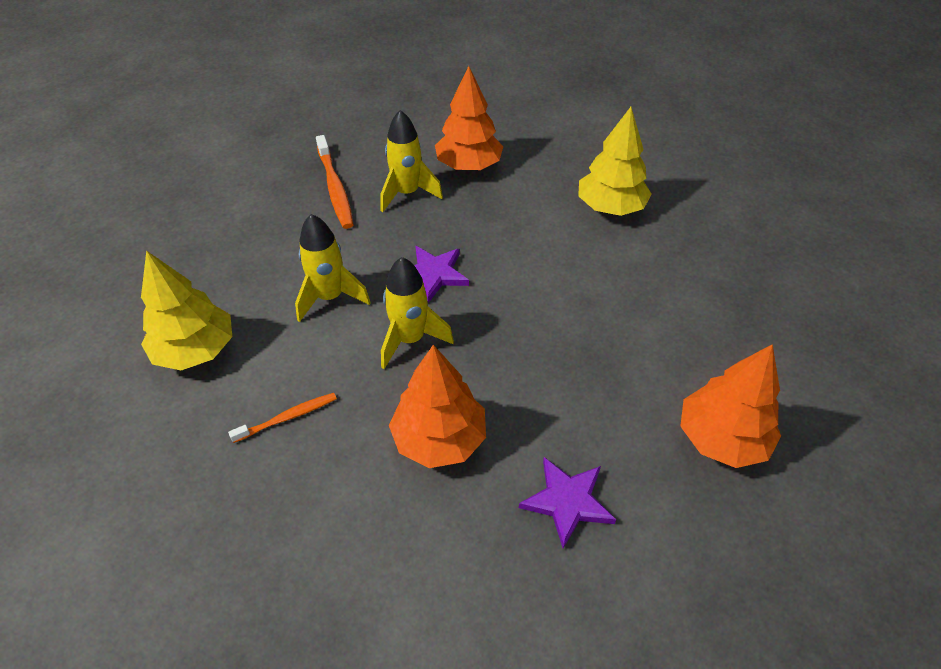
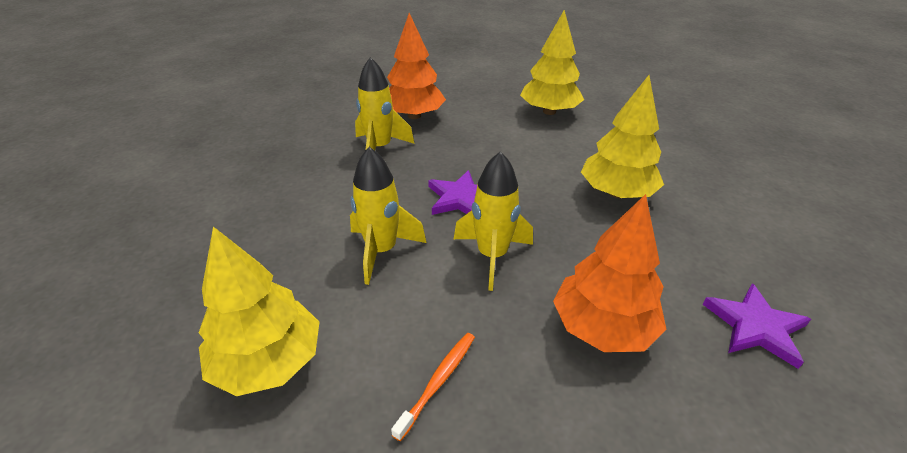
camera: 30 degrees left, 10 degrees down
orange toothbrush [316,135,353,229] -> none
orange tree [680,344,781,468] -> none
none -> yellow tree [581,75,664,198]

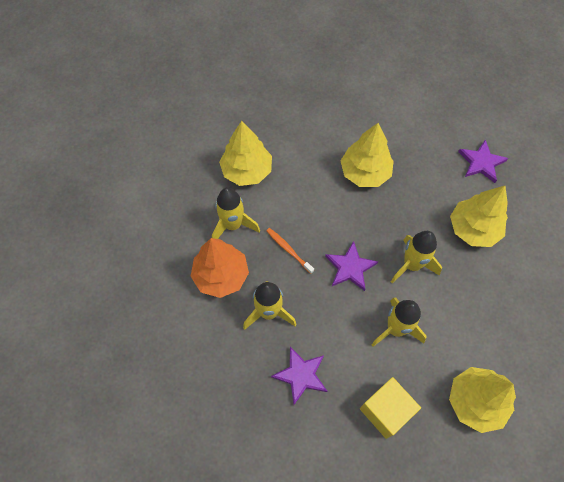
camera: 75 degrees left, 25 degrees up
orange toothbrush [391,333,475,441] -> orange toothbrush moved to [266,228,314,274]
orange tree [553,194,667,352] -> yellow tree [450,186,508,247]
none -> yellow rocket [212,187,260,239]
none -> purple star [271,347,327,405]
none -> yellow cube [360,377,421,439]

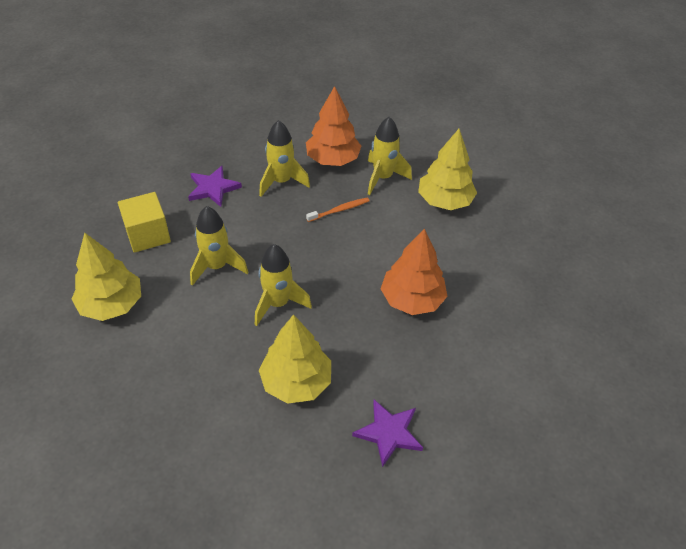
camera: 105 degrees right, 15 degrees down
purple star [325,241,378,291] -> none
yellow tree [341,123,394,187] -> orange tree [381,228,447,315]

